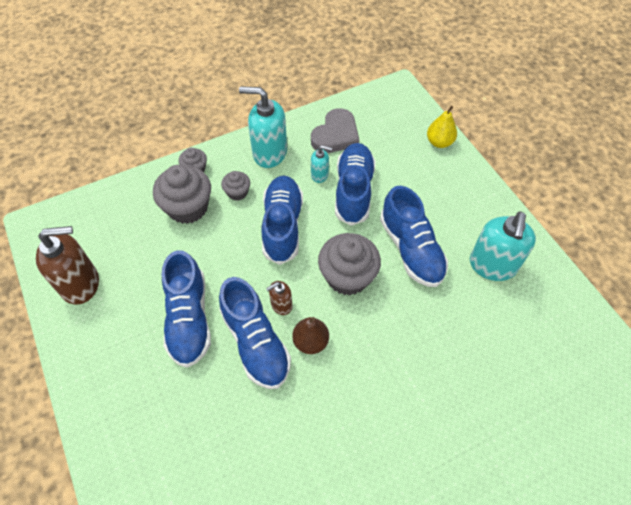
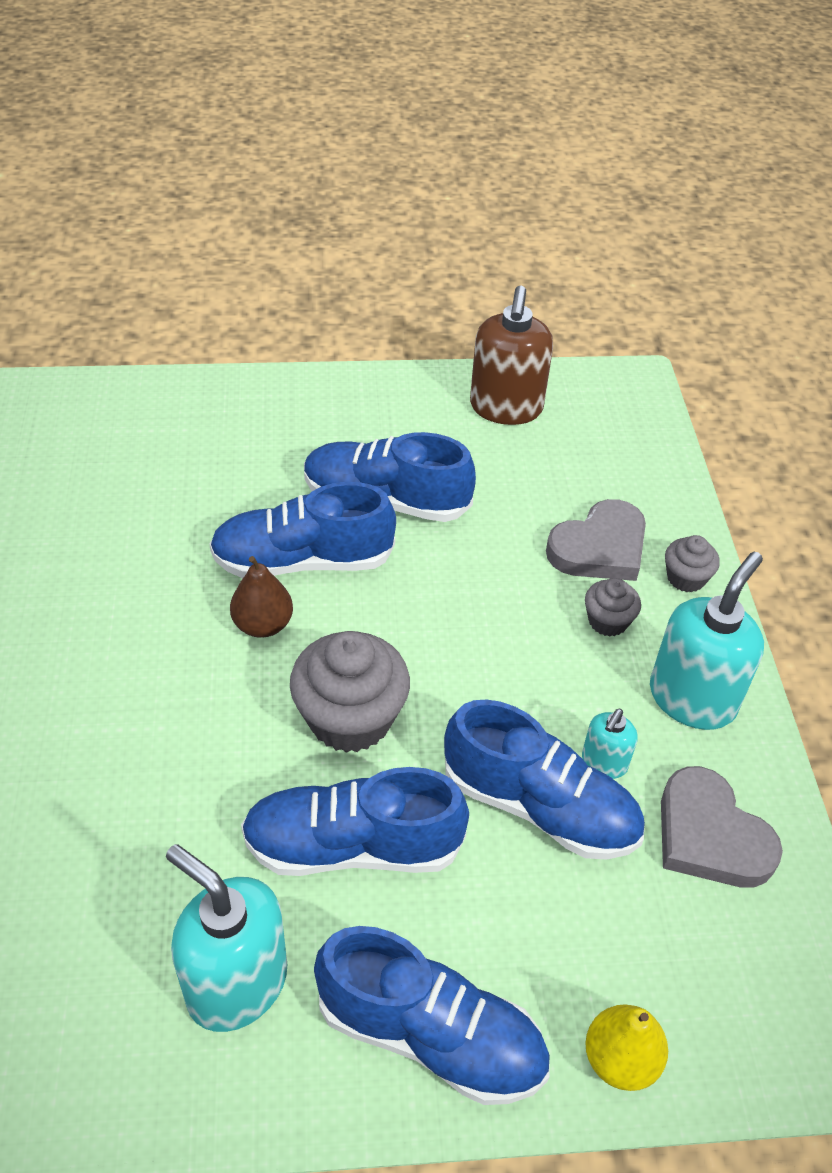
camera: 110 degrees right, 10 degrees down
grey cupcake [153,165,211,224] -> grey heart [546,499,646,581]
blue shoe [261,175,303,265] -> blue shoe moved to [314,926,550,1105]
brown soap dispenser [266,281,293,315] -> none

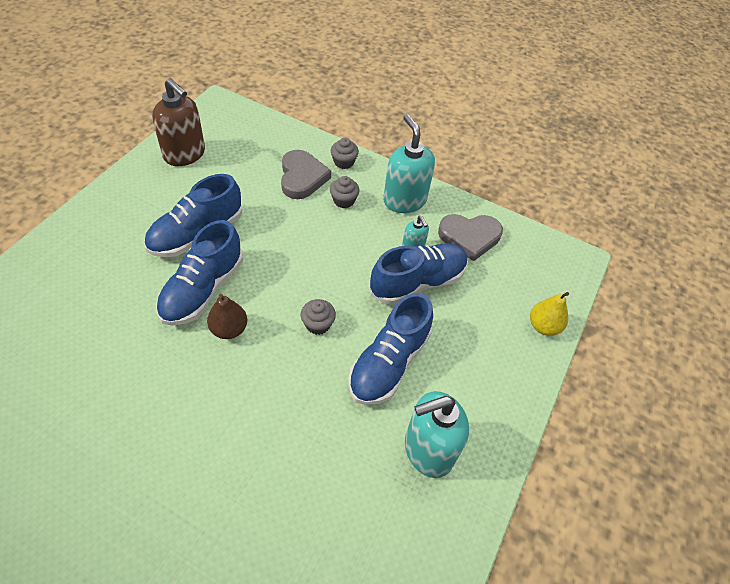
camera: 60 degrees left, 5 degrees up
grey cupcake [290,631,410,753] -> grey cupcake [301,299,336,335], size x0.52
blue shoe [314,926,550,1105] -> none

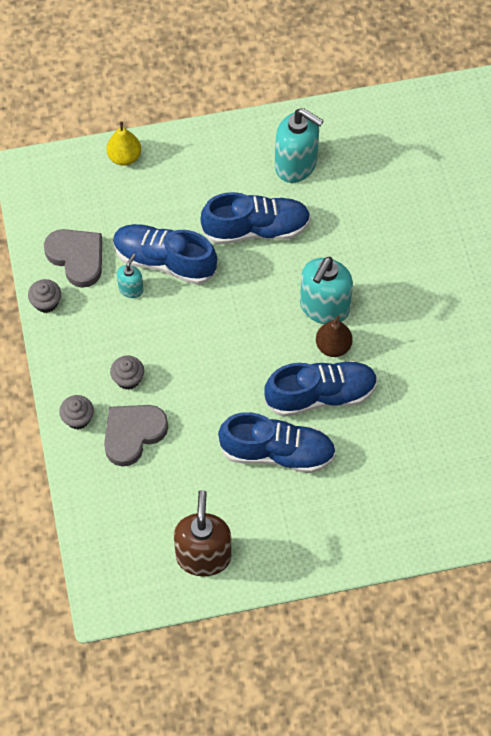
camera: 125 degrees left, 10 degrees up
grey cupcake [301,299,336,335] -> grey cupcake moved to [28,279,61,313]
turquoise soap dispenser [383,114,435,213] -> turquoise soap dispenser moved to [300,257,353,324]

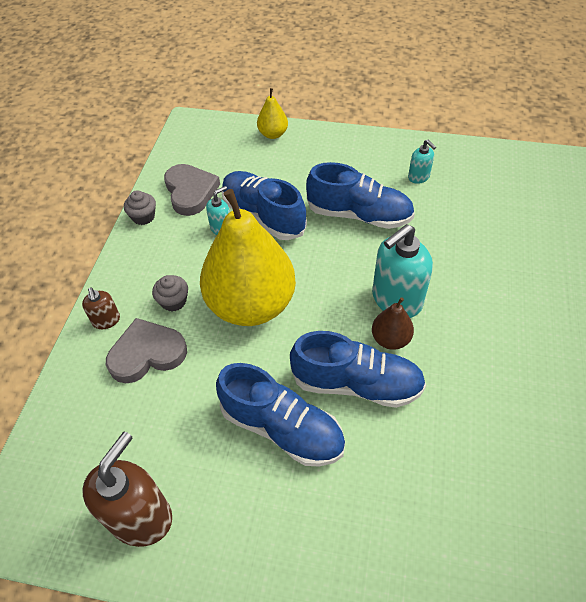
camera: 25 degrees right, 10 degrees down
grey cupcake [59,395,94,429] -> brown soap dispenser [82,287,120,329]
turquoise soap dispenser [275,108,324,183] -> turquoise soap dispenser [408,140,436,184], size x0.50
none -> yellow pear [200,189,296,326]

